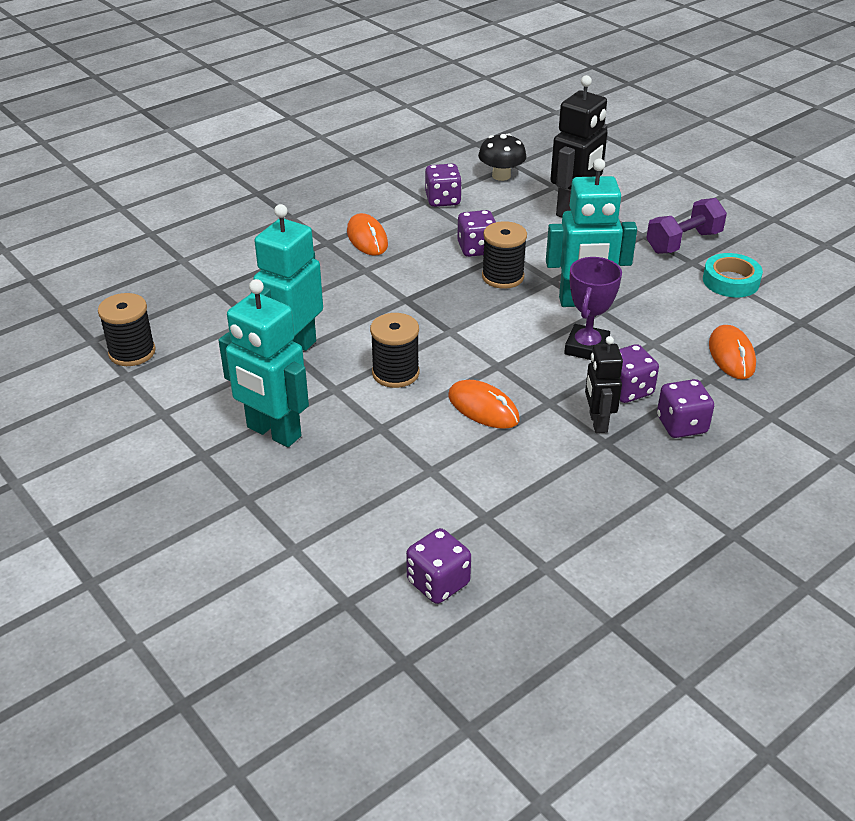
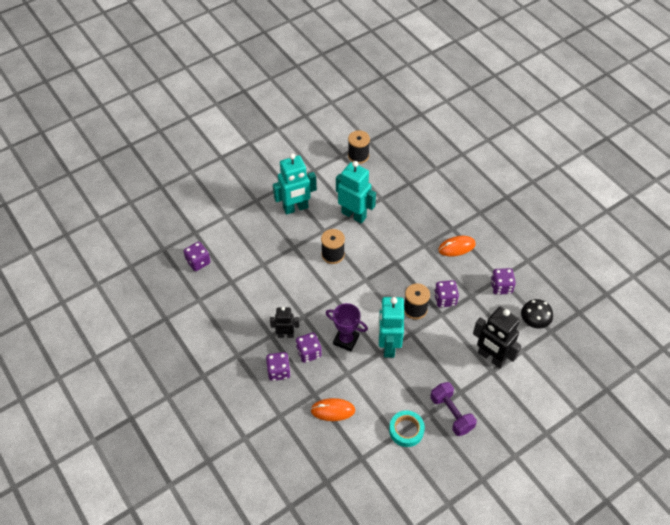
camera: 95 degrees right, 15 degrees up
turquoise robot [218,279,309,447] -> turquoise robot turned 150 degrees counterclockwise [273,153,317,215]
orange mouse [448,380,520,429] -> none

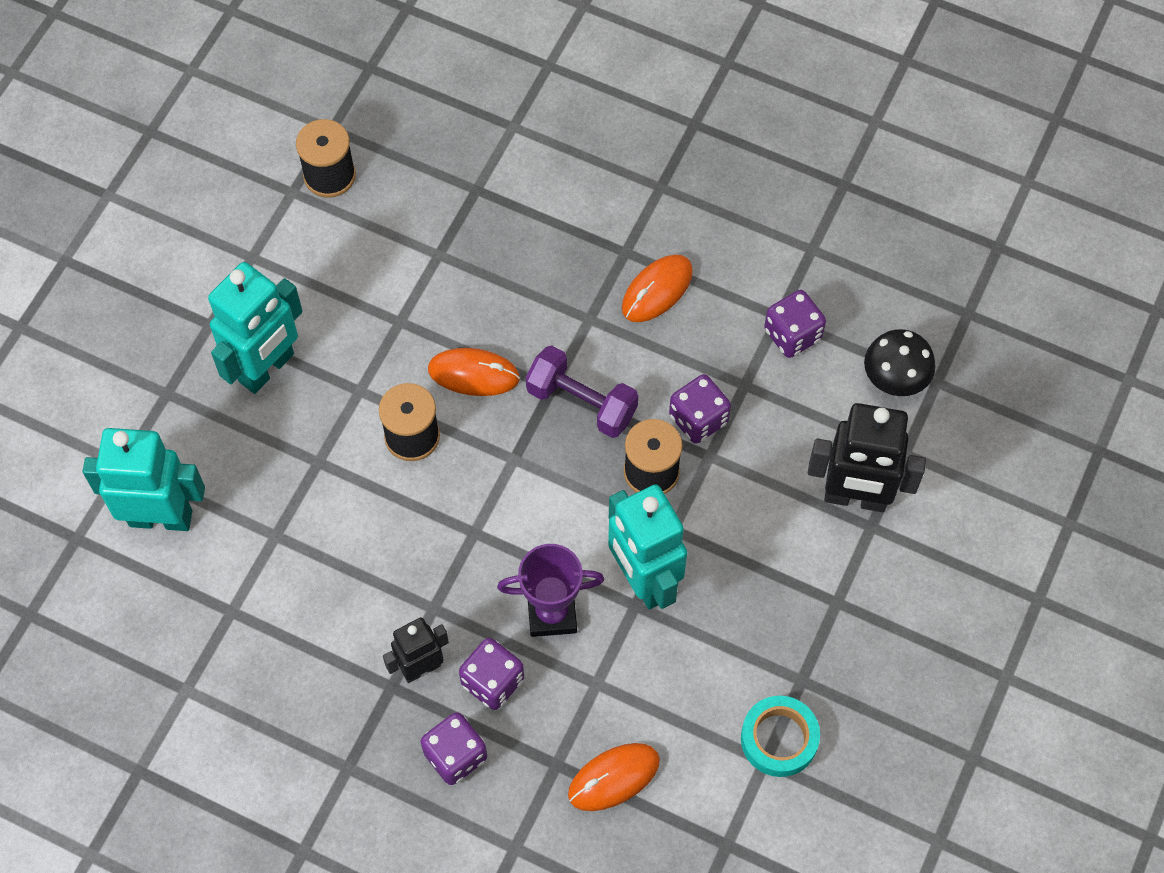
camera: 30 degrees left, 10 degrees up
purple dice [183,242,210,271] -> none
turquoise robot [336,161,376,223] -> turquoise robot moved to [82,428,205,531]
purple dumbbell [430,382,477,436] -> purple dumbbell moved to [526,345,638,438]
none -> orange mouse [428,348,520,396]

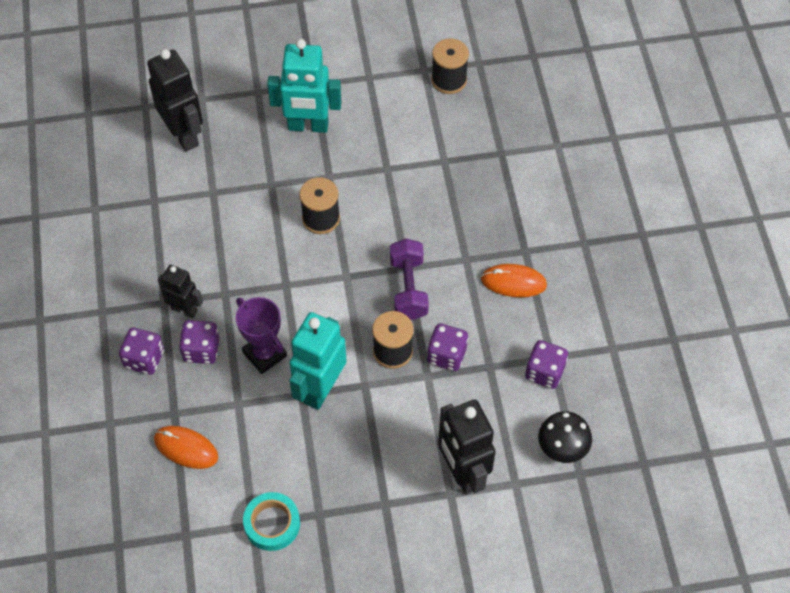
camera: 55 degrees right, 5 degrees down
turquoise robot [82,428,205,531] -> black robot [147,49,203,152]
orange mouse [428,348,520,396] -> none

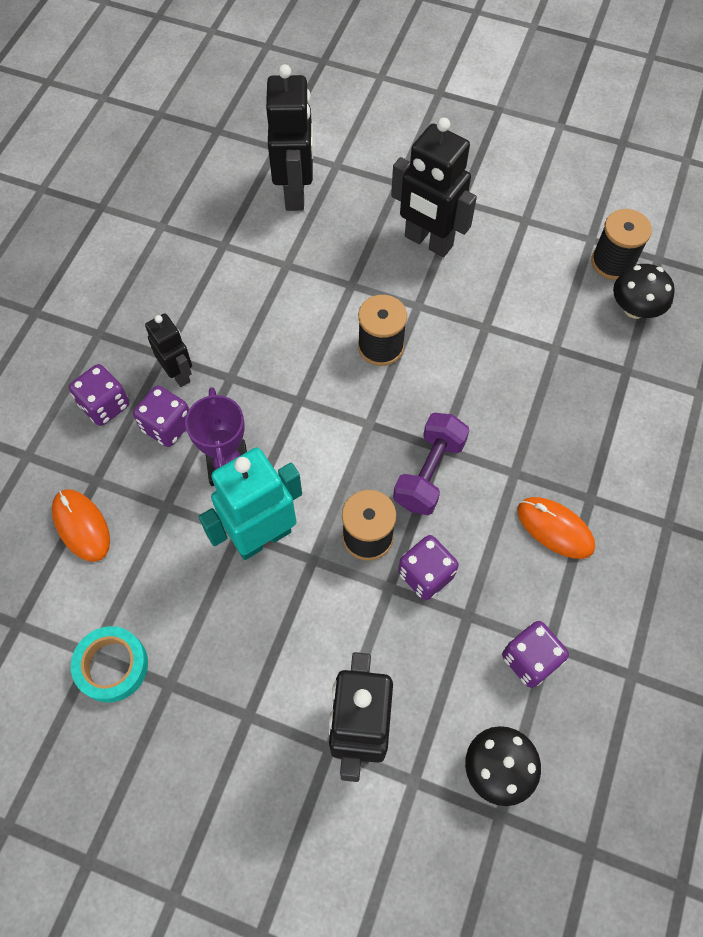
camera: 30 degrees right, 5 degrees up
turquoise robot [267,39,341,133] -> black robot [391,118,477,257]
none -> black mushroom [613,264,675,319]

